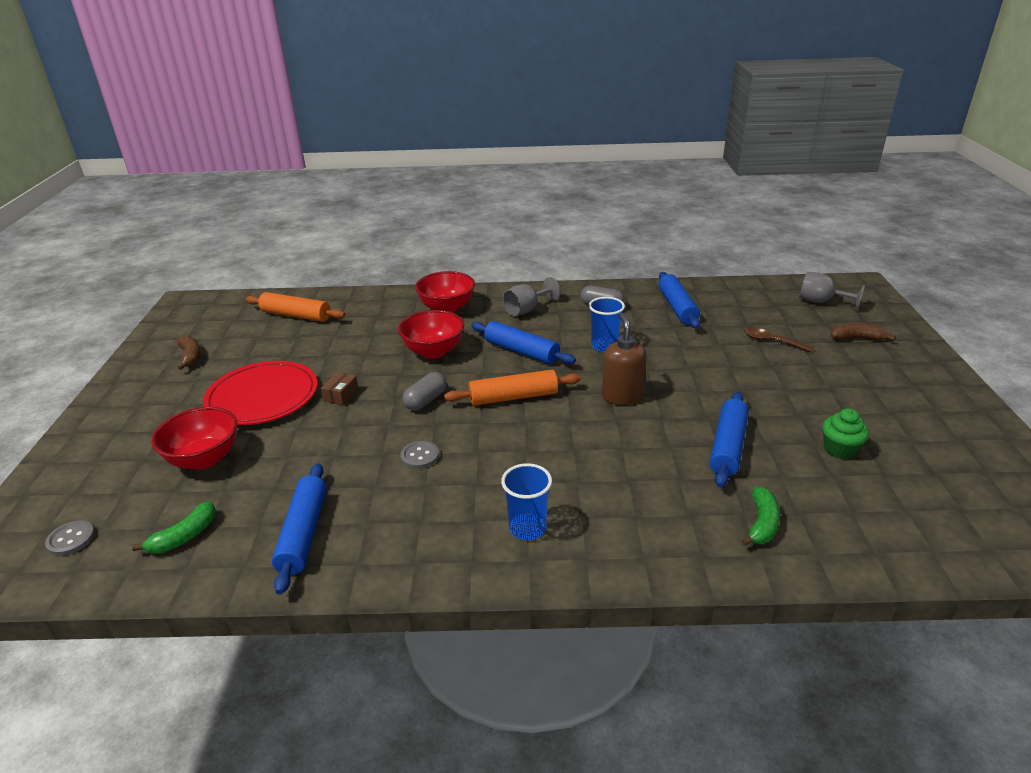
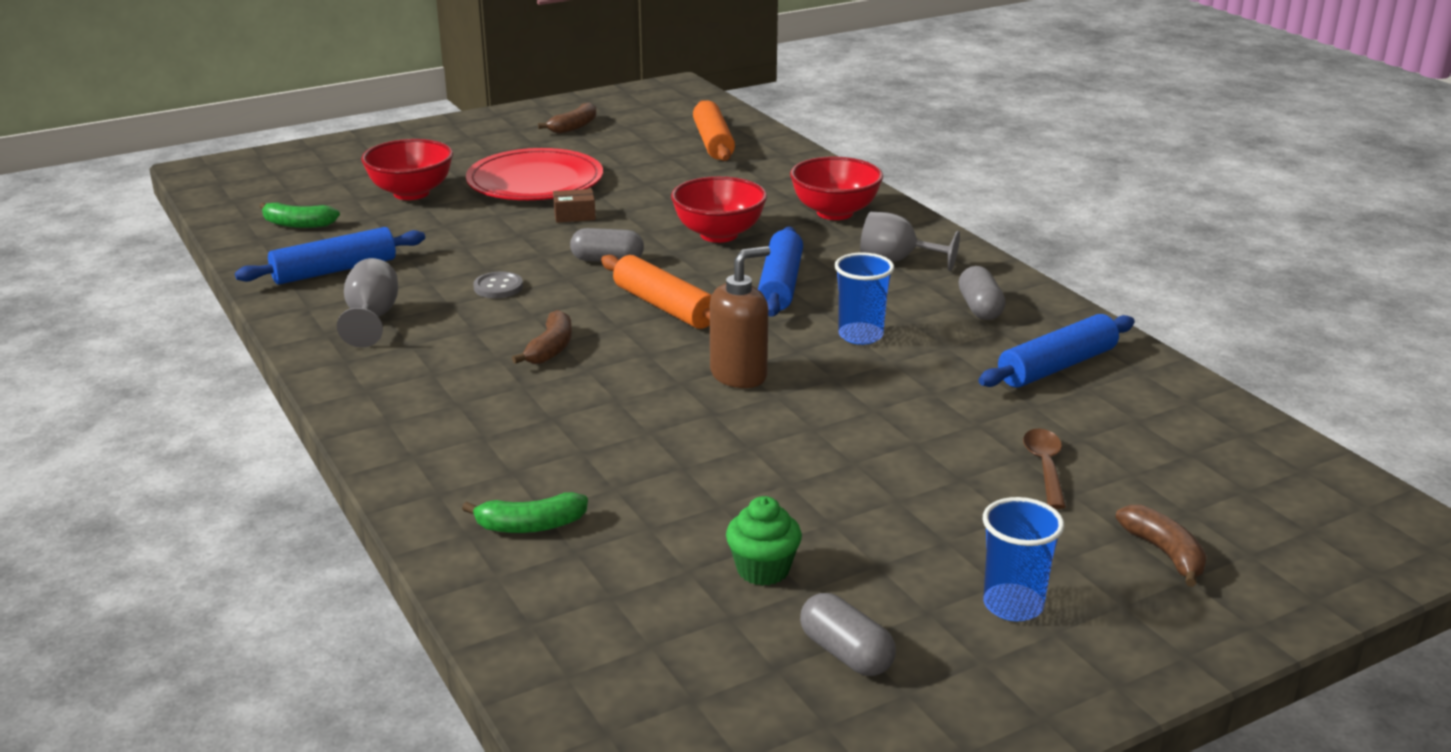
camera: 60 degrees right, 5 degrees down
grey button [45,520,95,556] -> none
blue cup [501,463,552,540] -> blue cup moved to [983,497,1064,621]
blue rolling pin [710,392,749,488] -> none
grey goblet [799,272,865,309] -> grey goblet moved to [337,258,398,347]
none -> brown banana [512,310,572,364]
none -> grey capsule [800,593,896,676]

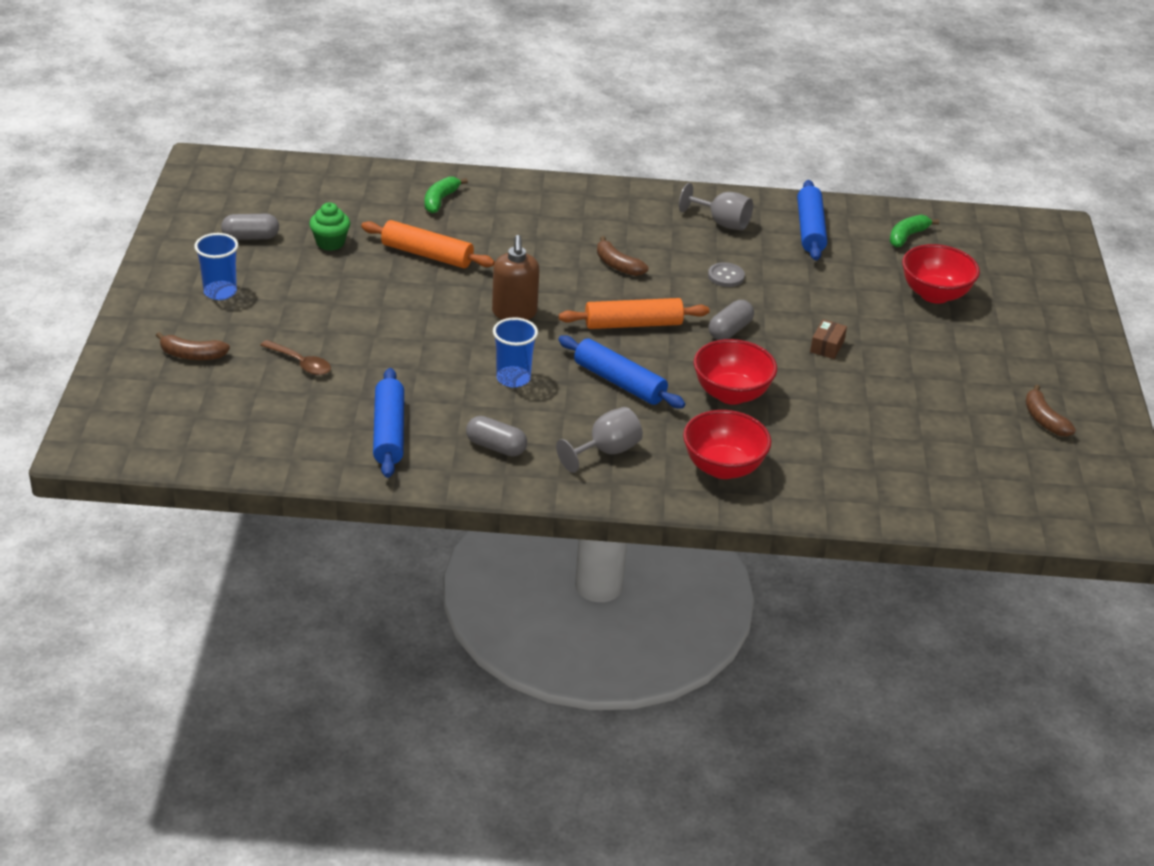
camera: 120 degrees right, 10 degrees up
red plate [466,148,603,200] -> none
orange rolling pin [693,100,735,161] -> orange rolling pin moved to [361,220,495,268]

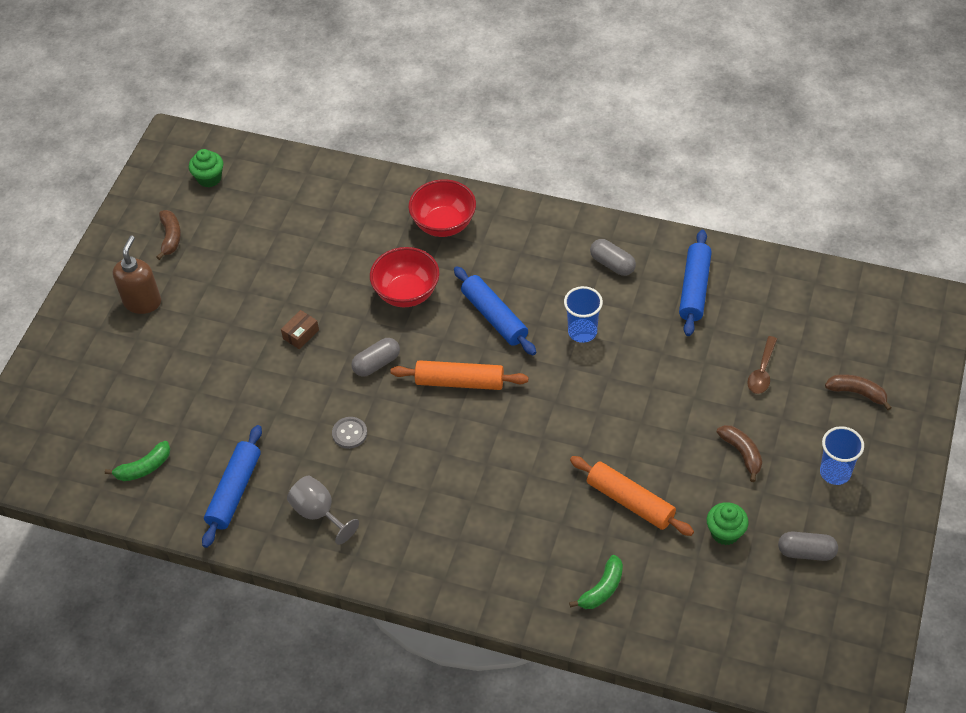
camera: 160 degrees left, 15 degrees up
brown spoon [260,340,331,375] -> brown spoon turned 120 degrees counterclockwise [747,336,777,394]
brown soap dispenser [492,235,540,320] -> brown soap dispenser moved to [113,235,161,314]
grey goblet [556,407,643,473] -> none
brown banana [597,236,648,276] -> brown banana moved to [717,425,762,482]
red bowl [902,244,980,304] -> none
none -> green cupcake [189,149,223,187]

